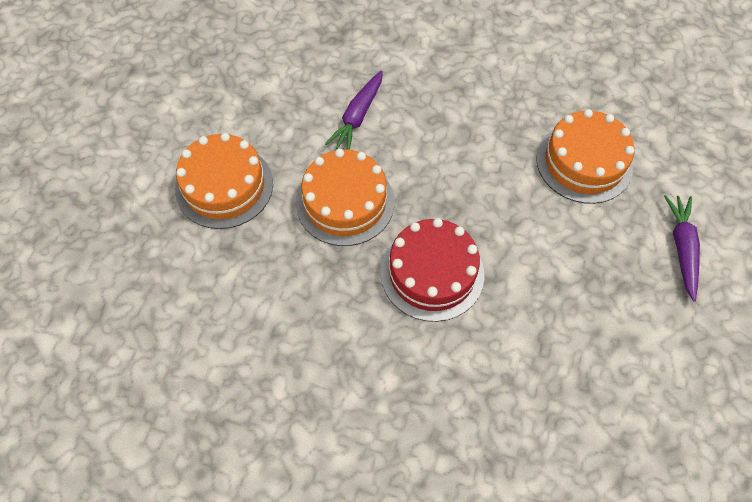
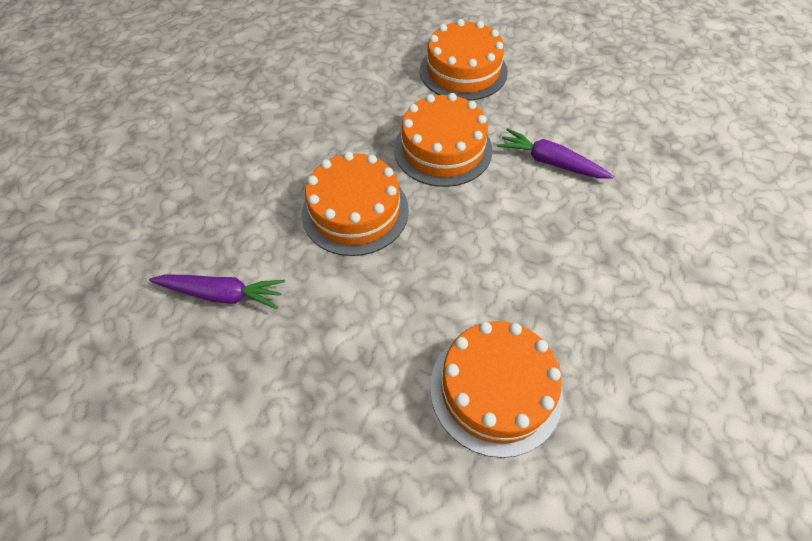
camera: 95 degrees right, 5 degrees down
red cake [381,218,484,322] -> orange cake [302,152,409,256]
purple carrot [664,195,700,301] -> purple carrot moved to [149,274,285,309]

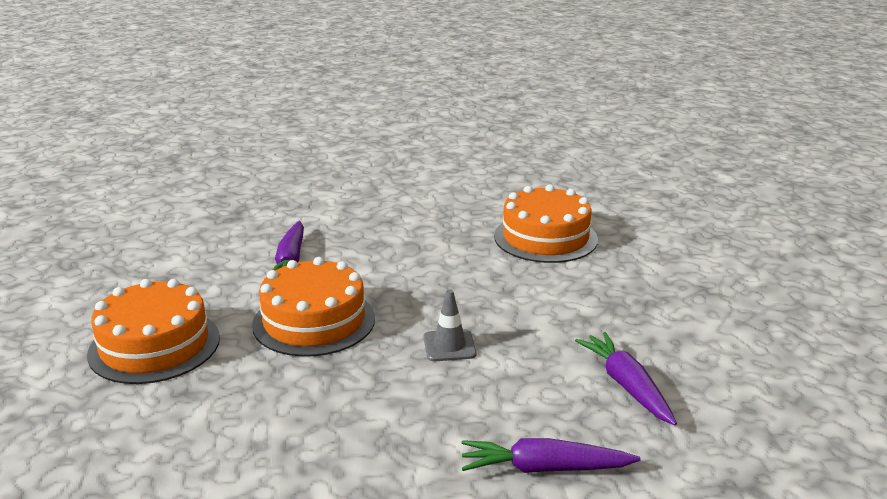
camera: 120 degrees left, 30 degrees down
orange cake [302,152,409,256] -> grey traffic cone [424,290,476,361]
none -> purple carrot [462,438,641,473]

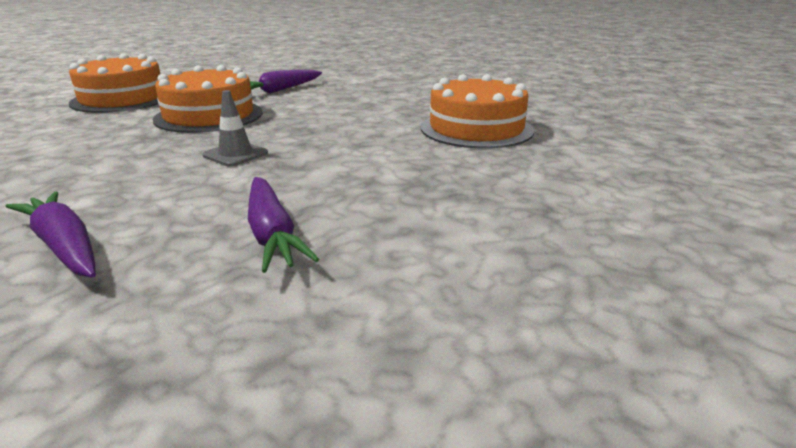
camera: 45 degrees right, 0 degrees up
purple carrot [575,332,677,425] -> purple carrot turned 135 degrees clockwise [248,177,319,273]

